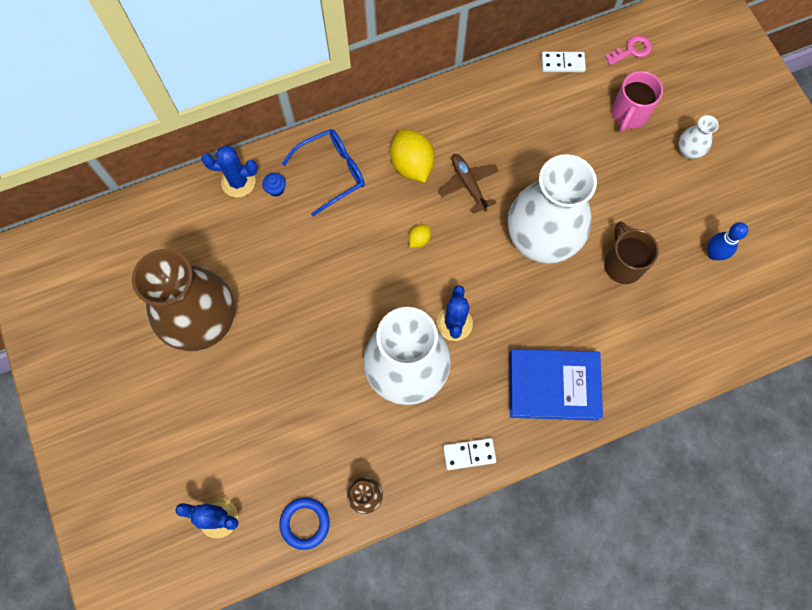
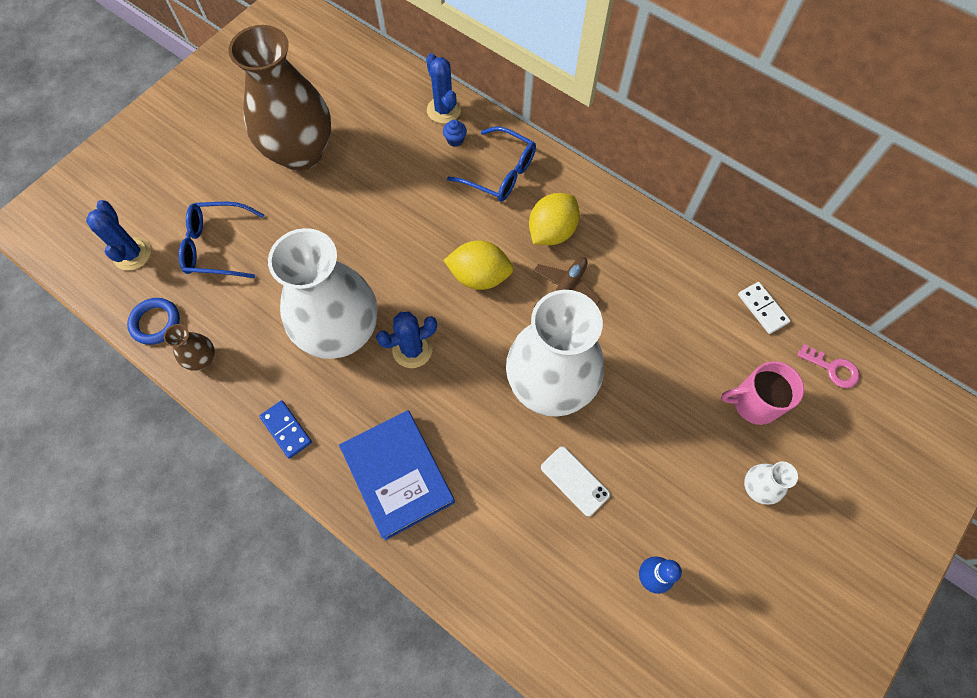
camera: 60 degrees right, 5 degrees down
yellow lemon [409,225,431,248] -> yellow lemon [444,240,514,290], size x2.10
white domino [443,438,496,470] -> blue domino [259,400,312,459]
brown mug [604,221,659,284] -> white phone [541,447,610,516]
none -> blue glasses [179,202,264,278]

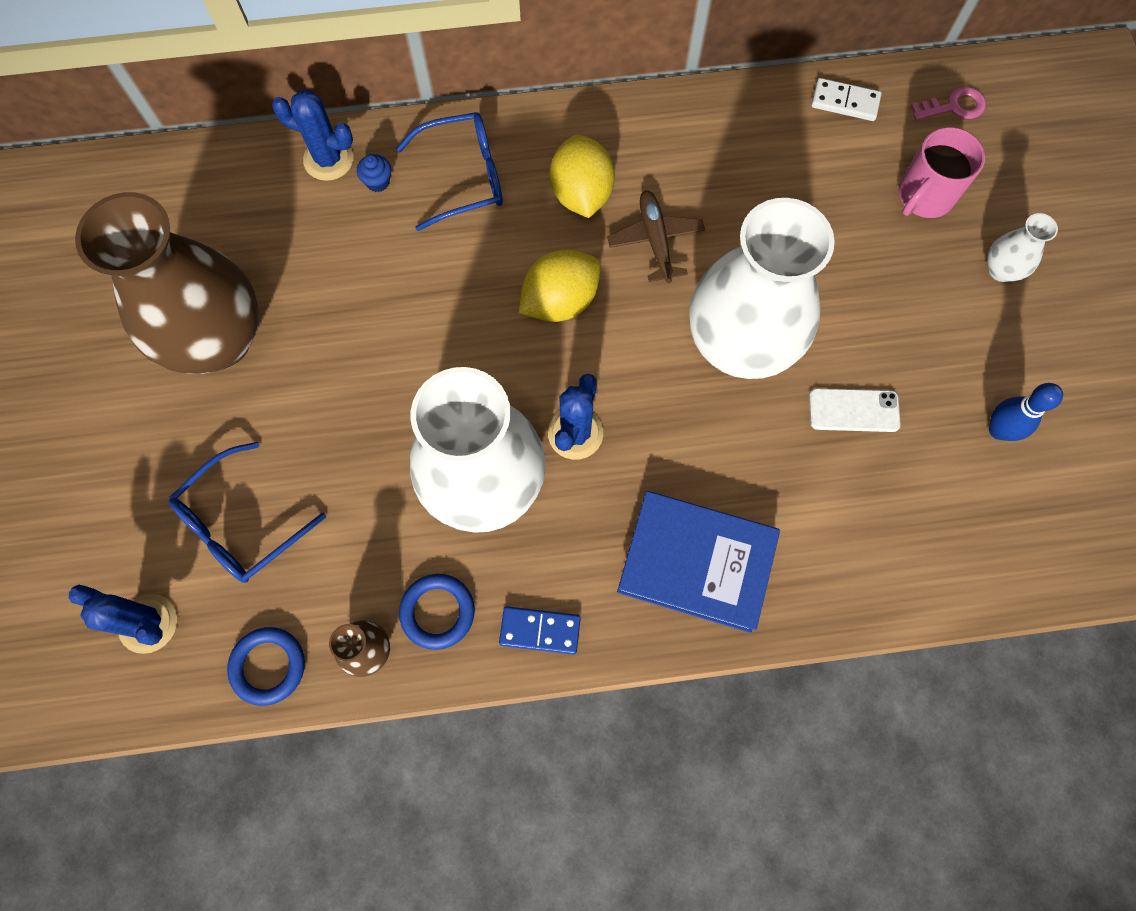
camera: 45 degrees left, 5 degrees up
none -> blue ring [399,574,475,650]

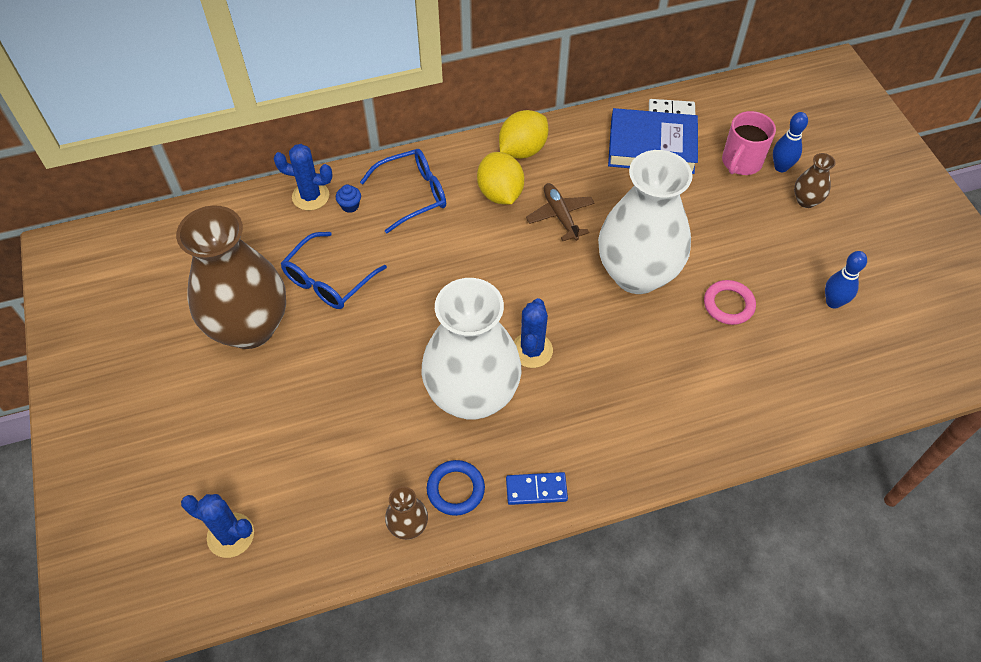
camera: 10 degrees left, 15 degrees down
blue glasses [169,442,326,583] -> blue glasses moved to [280,232,387,309]
blue ring [227,627,305,706] -> none
yellow lemon [519,250,600,322] -> yellow lemon moved to [499,110,548,159]
blue book [617,491,780,633] -> blue book moved to [608,108,698,174]
white phone [809,388,901,432] -> pink ring [704,280,756,325]
pink key [911,86,986,120] -> none
white vase [987,213,1058,282] -> brown vase [794,153,836,208]
none -> blue bowling pin [773,112,808,172]

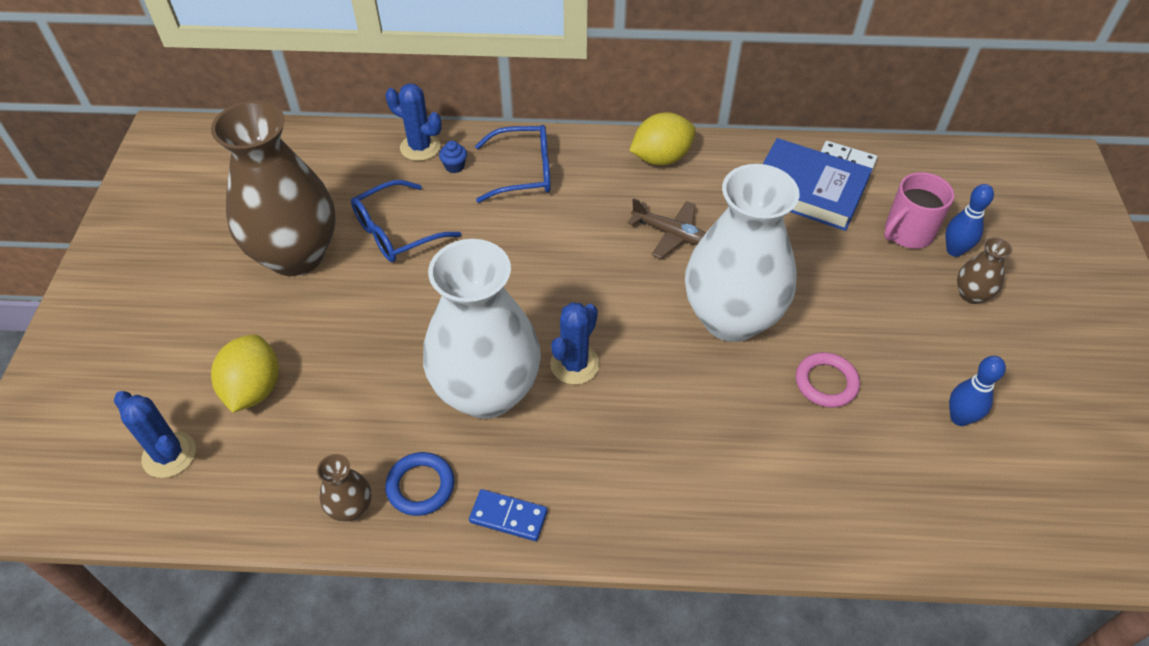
camera: 20 degrees right, 5 degrees down
yellow lemon [477,152,524,204] -> yellow lemon moved to [211,334,279,413]
brown plane [526,183,595,241] -> brown plane turned 120 degrees clockwise [628,198,706,259]

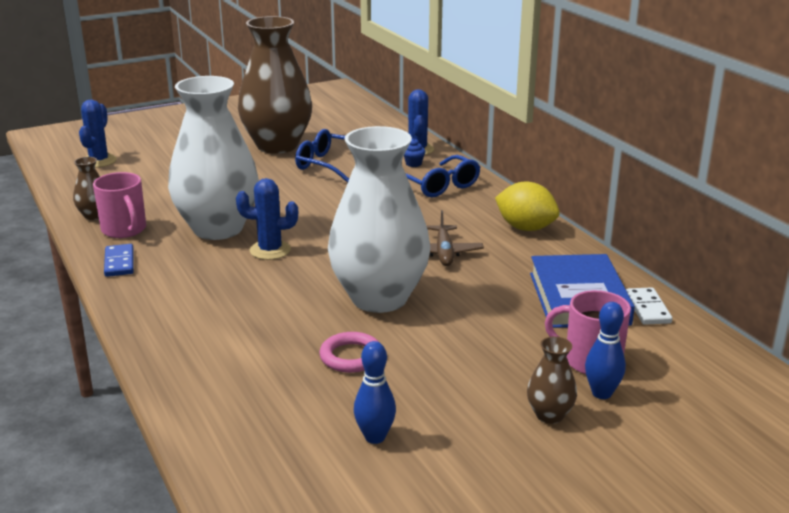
camera: 60 degrees right, 25 degrees down
yellow lemon [211,334,279,413] -> none
blue ring [385,452,454,516] -> pink mug [93,172,146,238]

